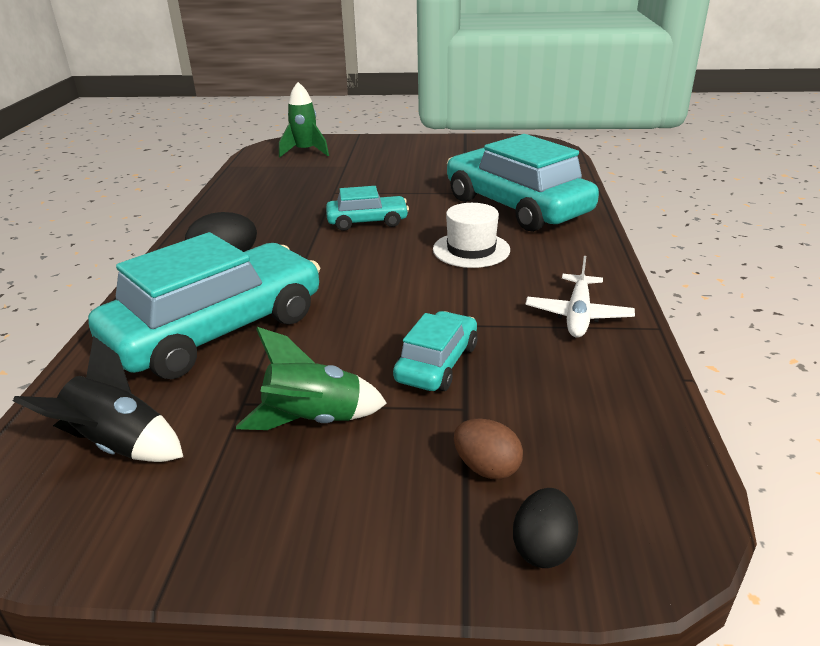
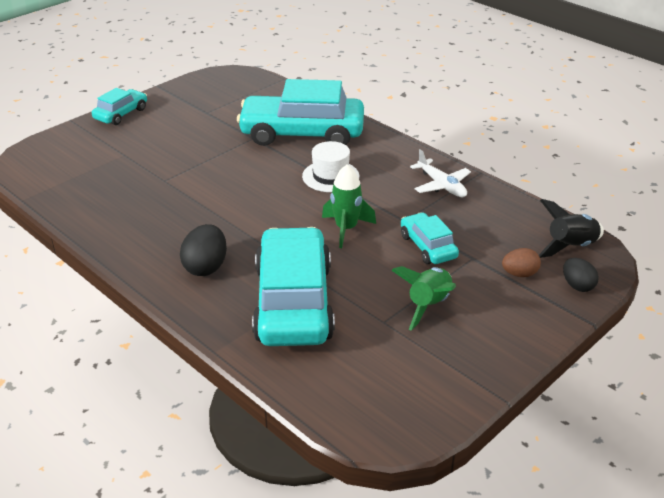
camera: 50 degrees left, 5 degrees up
black rocket [13,336,183,462] -> black rocket moved to [539,199,604,258]
green rocket [279,82,329,157] -> green rocket moved to [322,164,376,248]
turquoise car [326,186,409,231] -> turquoise car moved to [92,88,147,125]

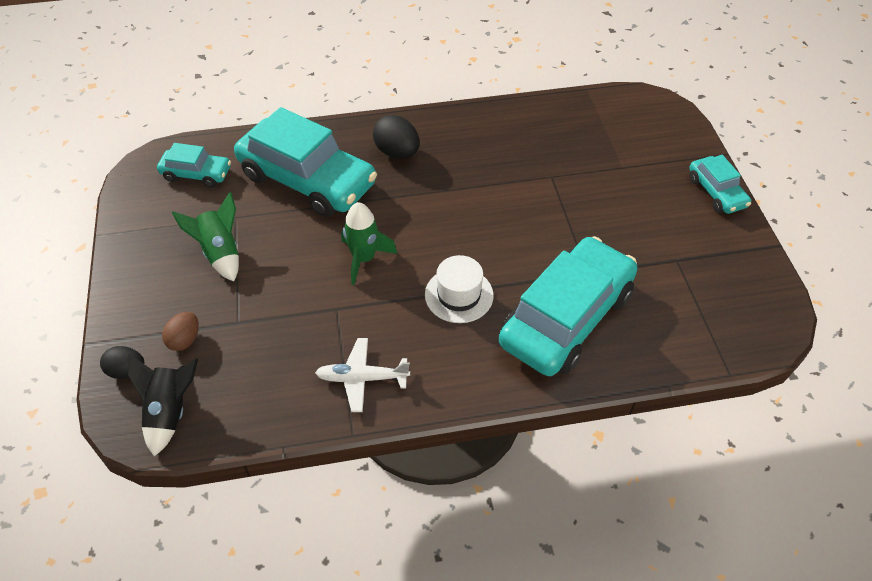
camera: 125 degrees right, 15 degrees up
turquoise car [401,212,459,264] -> turquoise car moved to [157,143,231,187]

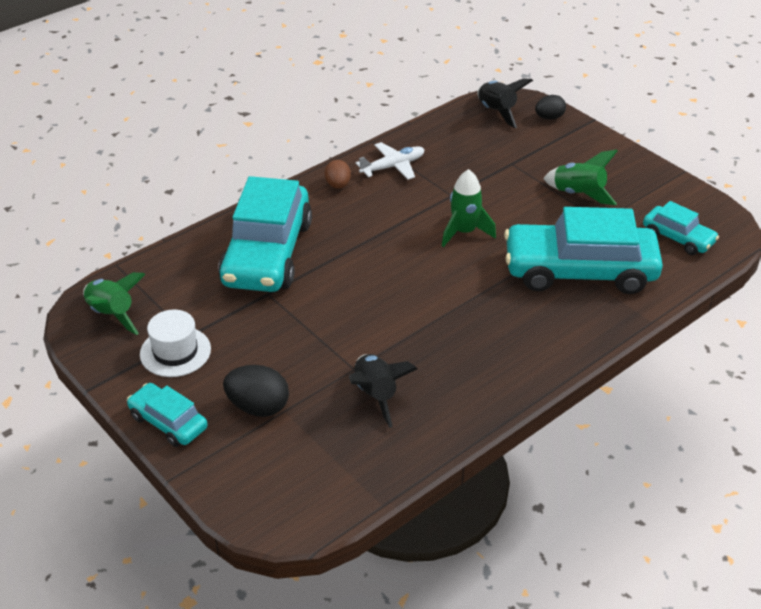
camera: 150 degrees right, 10 degrees down
turquoise car [157,143,231,187] -> turquoise car turned 120 degrees counterclockwise [643,201,719,255]
brown egg [162,312,199,351] -> brown egg moved to [325,160,351,189]
black egg [373,115,420,159] -> black egg moved to [223,365,289,417]
white hat [425,255,494,323] -> white hat moved to [140,310,211,377]
none -> green rocket [83,272,146,335]
none -> black rocket [349,354,417,428]

